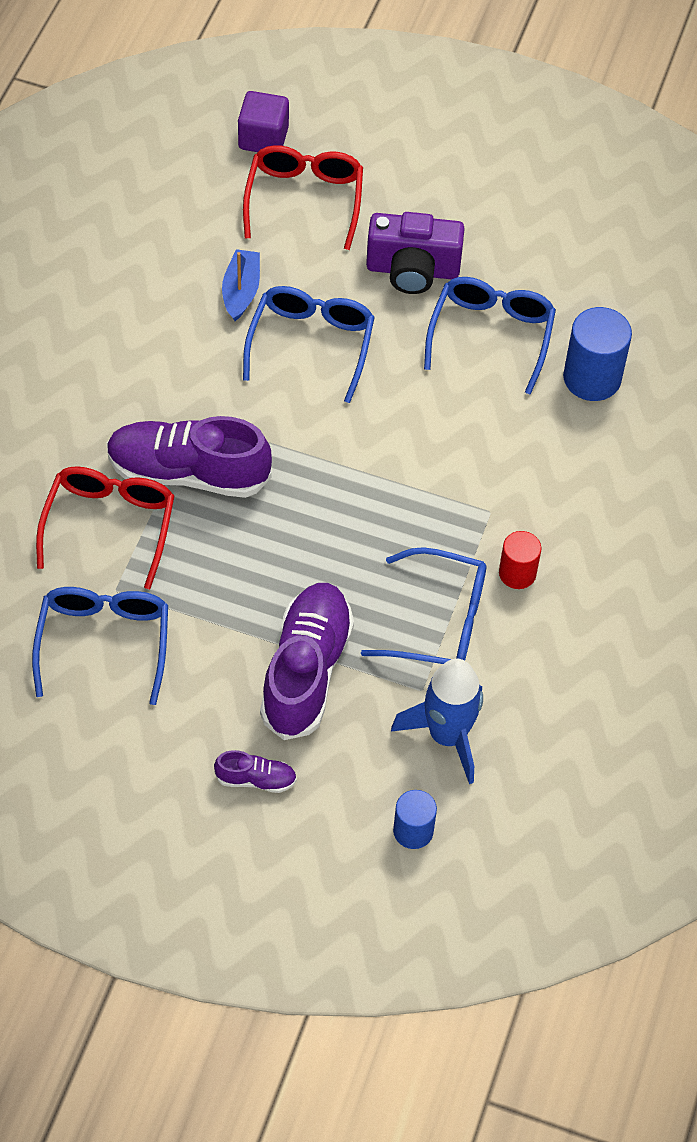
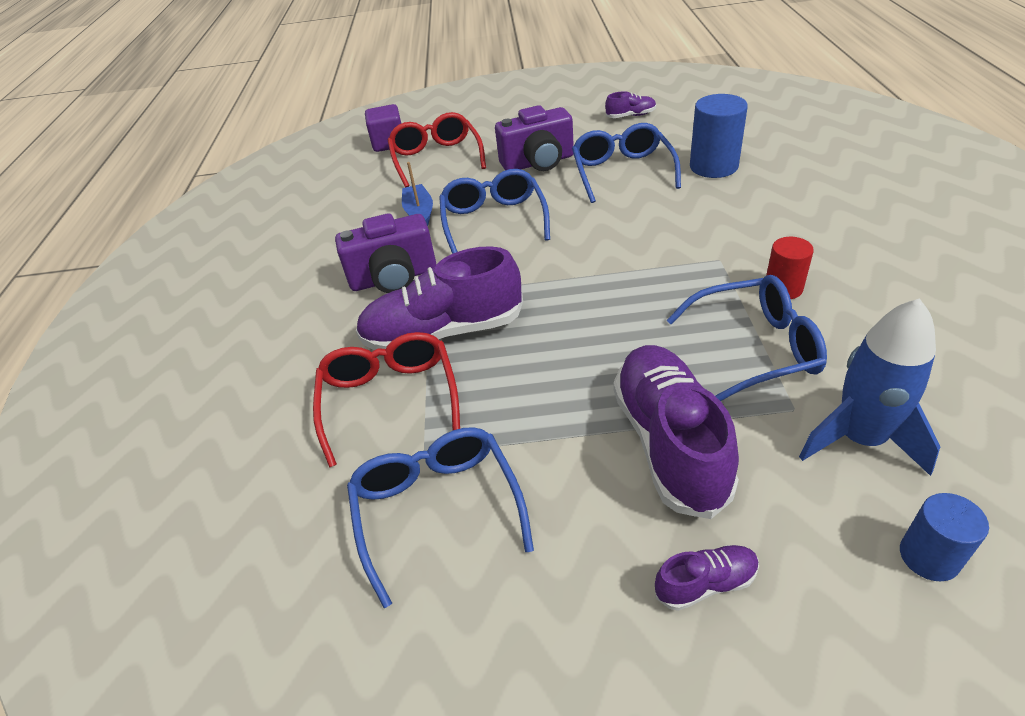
camera: 15 degrees left, 15 degrees down
none -> purple camera [335,213,437,293]
none -> purple shoe [605,91,656,118]

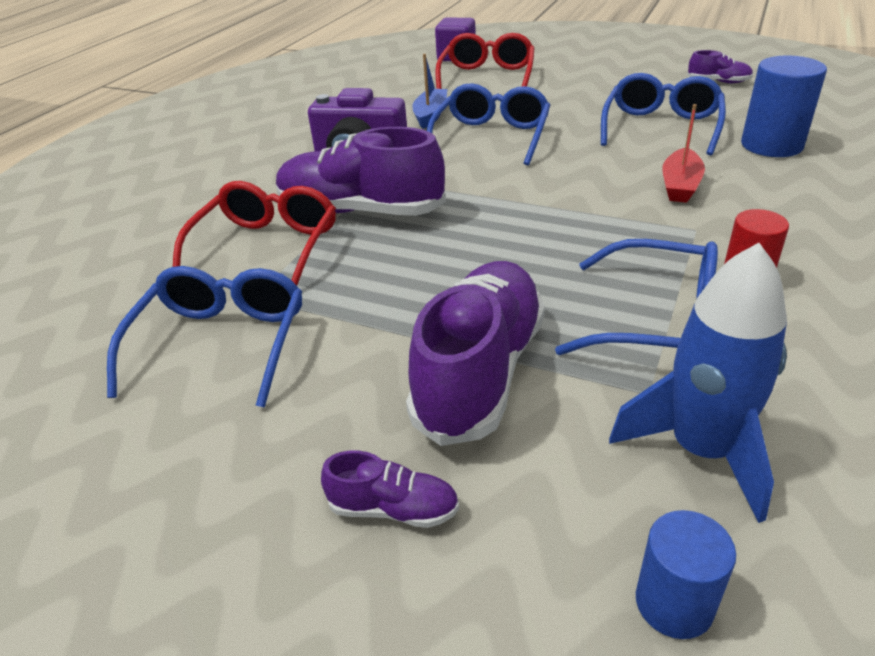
camera: 25 degrees right, 5 degrees down
purple camera [495,105,574,171] -> none
none -> red boat [662,104,705,203]

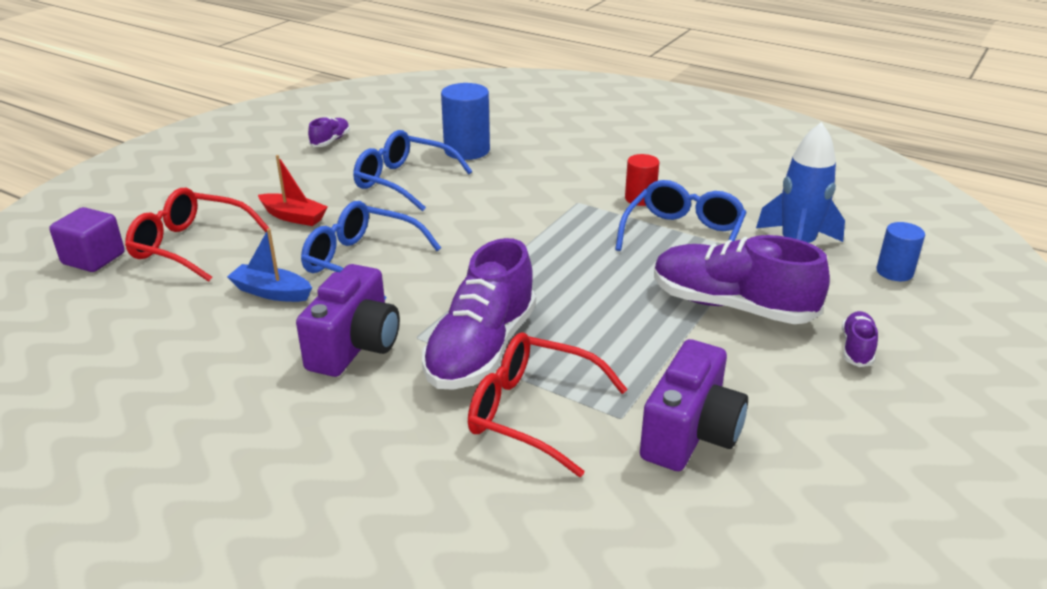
camera: 85 degrees left, 5 degrees down
blue glasses [107,266,302,408] -> purple camera [640,339,748,471]
red boat [662,104,705,203] -> red boat moved to [258,155,328,226]

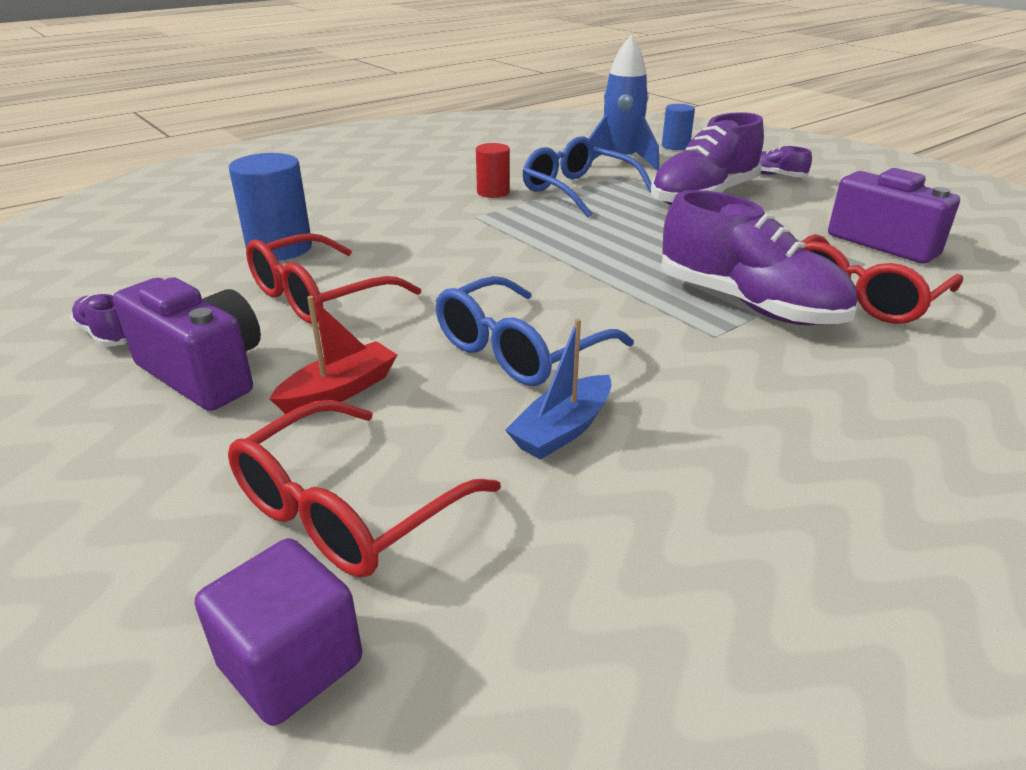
camera: 70 degrees left, 0 degrees up
purple camera [296,264,400,377] -> purple camera moved to [113,277,261,411]
blue glasses [353,130,472,211] -> red glasses [246,233,421,324]

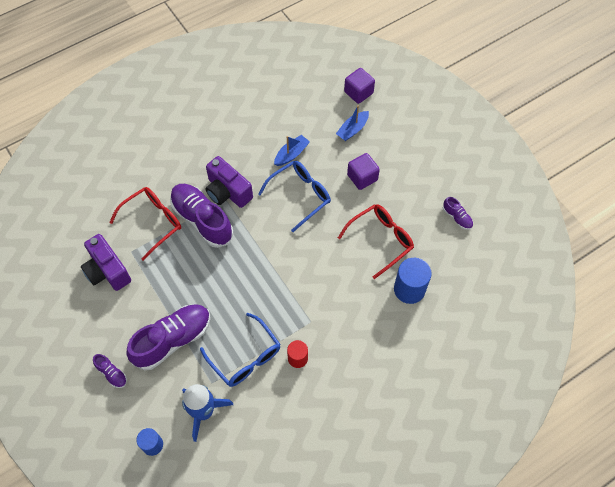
camera: 175 degrees left, 30 degrees up
purple camera [113,277,261,411] -> purple camera moved to [206,156,253,208]
red glasses [228,400,501,577] -> blue boat [336,105,369,141]
red boat [269,296,397,414] -> purple cube [347,153,380,190]

